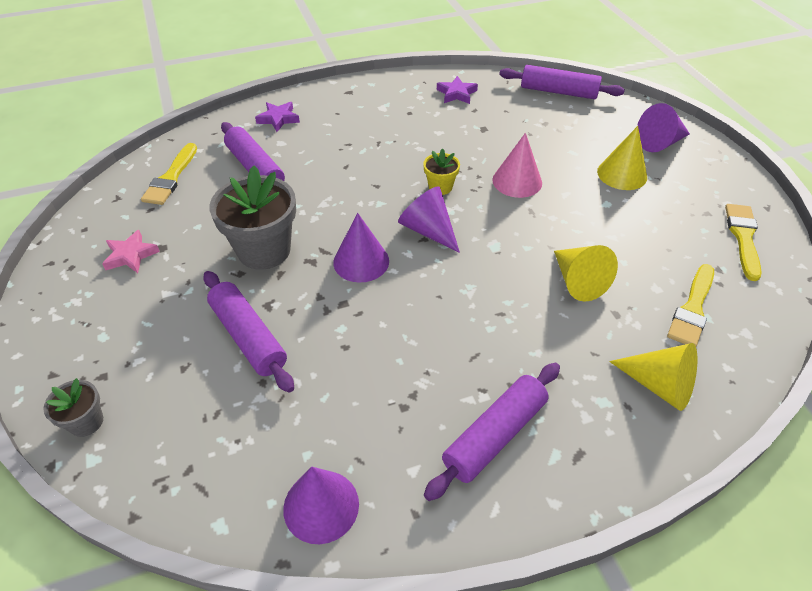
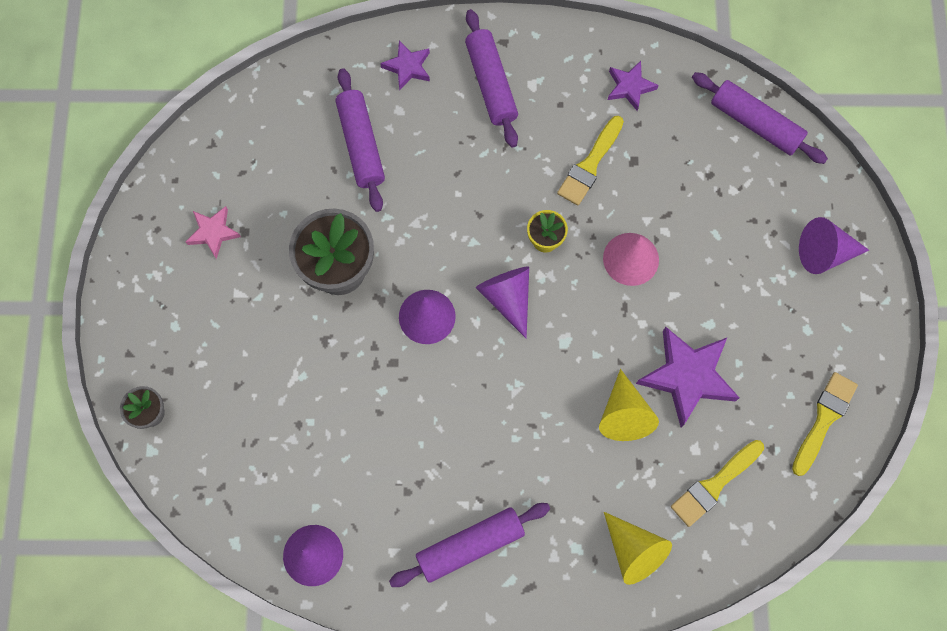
camera: 20 degrees right, 25 degrees up
yellow brush [141,143,197,205] -> yellow brush moved to [557,116,624,206]
purple rolling pin [203,271,294,393] -> purple rolling pin moved to [465,9,518,148]
yellow cone [597,126,647,190] -> none
none -> purple star [636,327,739,428]

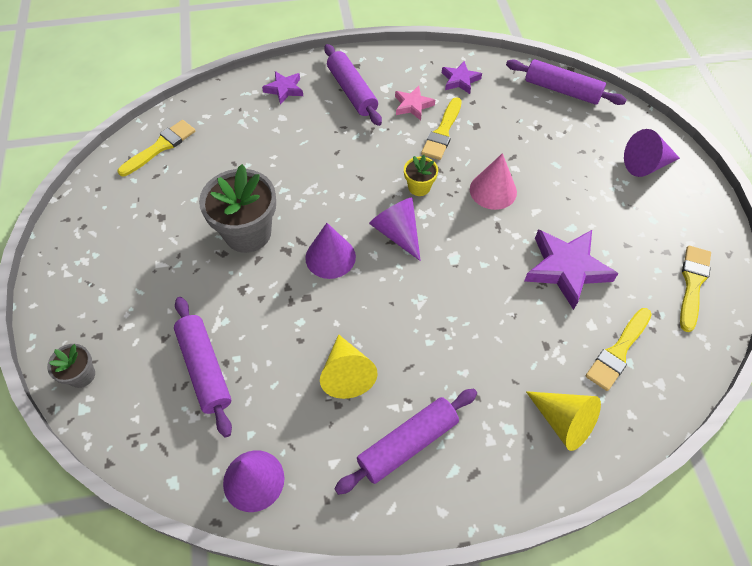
camera: 10 degrees left, 15 degrees down
pink star [186,206,241,259] -> pink star moved to [395,86,435,120]
purple rolling pin [336,68,385,212] -> purple rolling pin moved to [174,297,232,438]
yellow cone [599,369,659,441] -> yellow cone moved to [320,334,378,399]
none -> yellow brush [118,120,195,176]

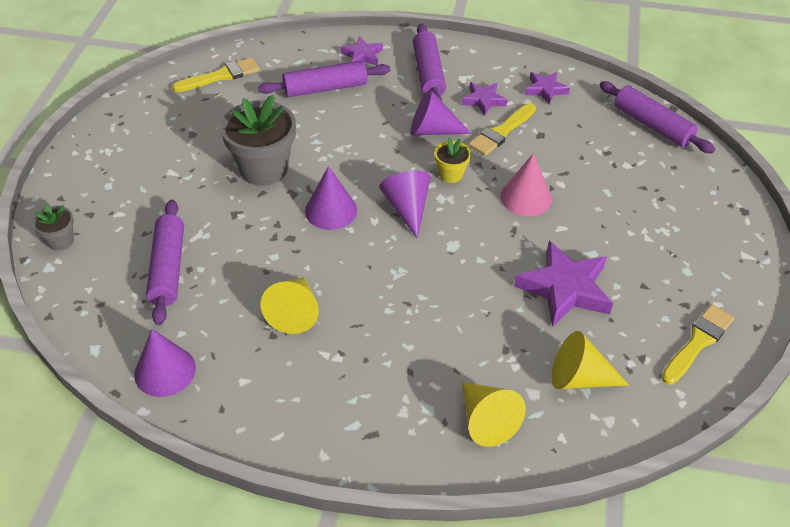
camera: 20 degrees right, 10 degrees down
purple rolling pin [334,388,477,495] -> purple rolling pin moved to [258,61,390,97]
pink star [395,86,435,120] -> purple star [462,82,507,116]
yellow brush [586,308,652,391] -> yellow cone [552,331,629,389]
purple cone [624,129,680,177] -> purple cone moved to [411,90,471,135]

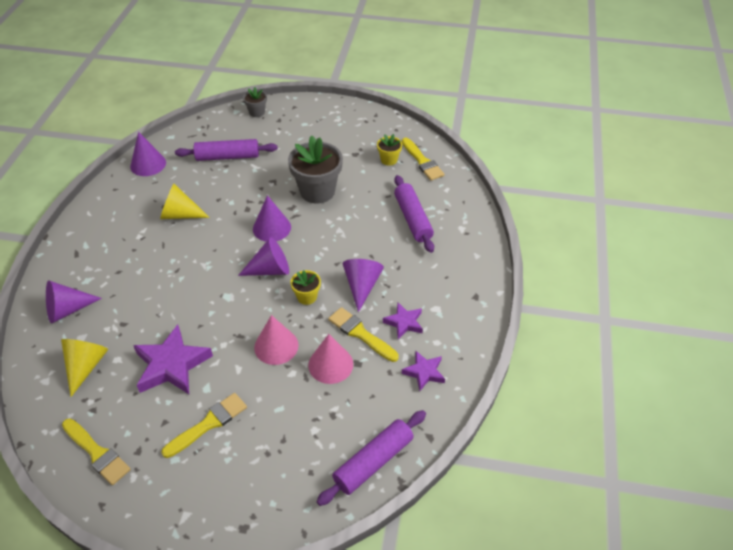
camera: 90 degrees right, 0 degrees up
purple star [340,37,383,65] -> none
purple rolling pin [413,24,446,101] -> none
yellow cone [462,382,526,447] -> purple cone [46,280,102,324]
none -> yellow brush [161,393,247,458]
none -> pink cone [308,334,353,384]
none -> yellow flower pot [377,134,402,166]

